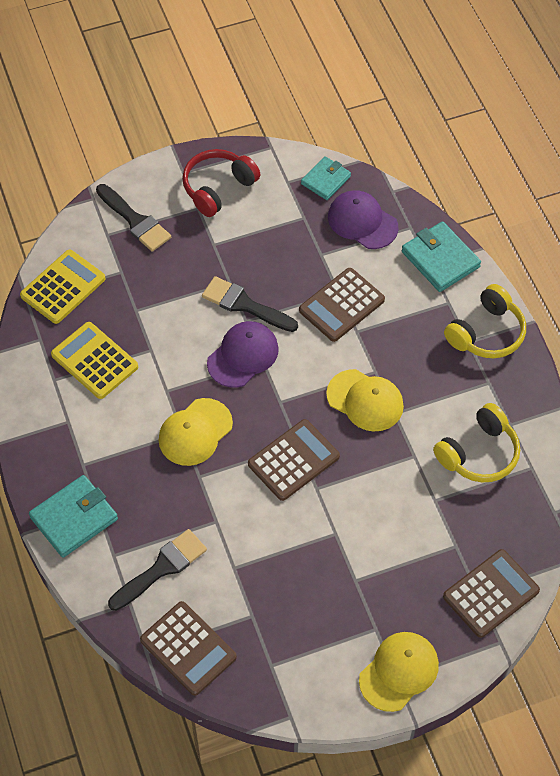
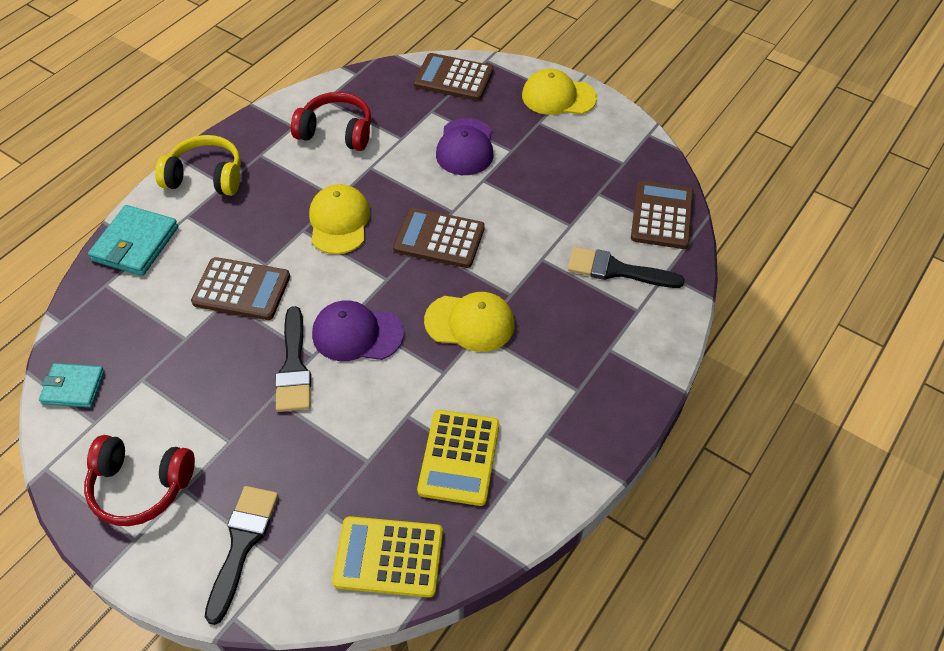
camera: 125 degrees left, 5 degrees down
turquoise wallet [29,475,118,558] -> none
purple cap [328,190,398,249] -> purple cap moved to [436,118,494,175]
yellow headphones [433,403,520,482] -> red headphones [291,92,371,151]

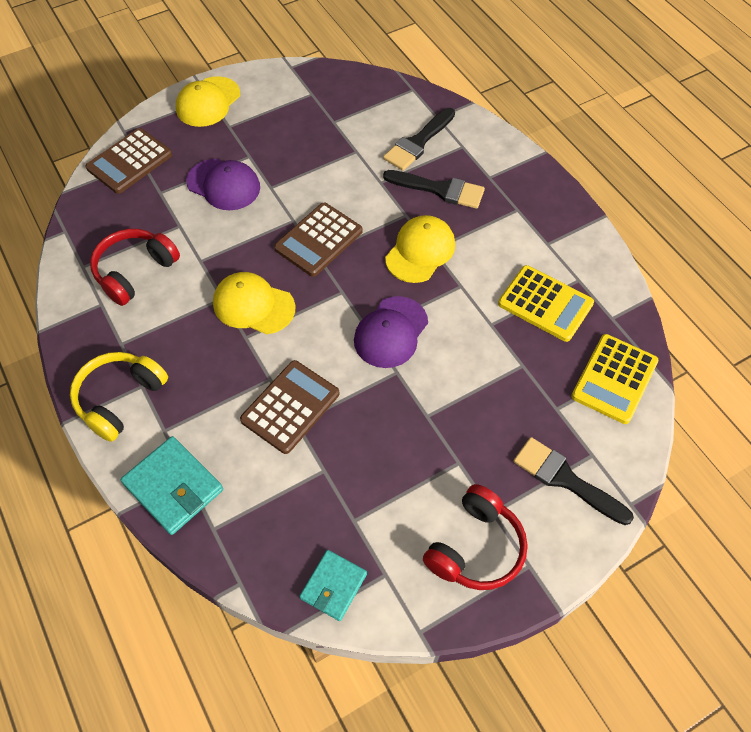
camera: 65 degrees left, 5 degrees up
black brush [275,306,311,412] -> black brush moved to [383,170,485,209]
brown calculator [631,181,694,249] -> none

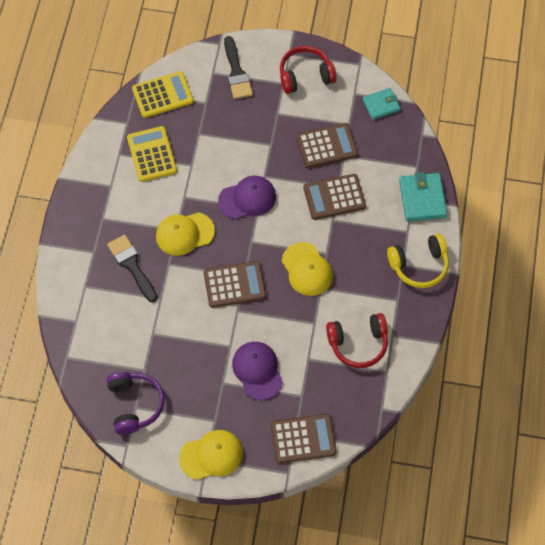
camera: 140 degrees left, 5 degrees up
black brush [383,108,455,171] -> none
none -> purple headphones [106,371,164,435]
none -> brown calculator [296,123,358,168]

